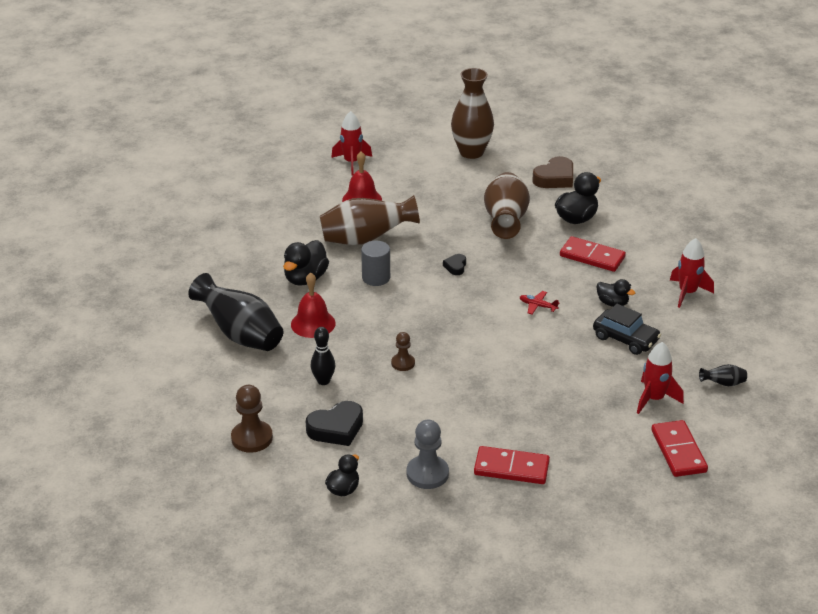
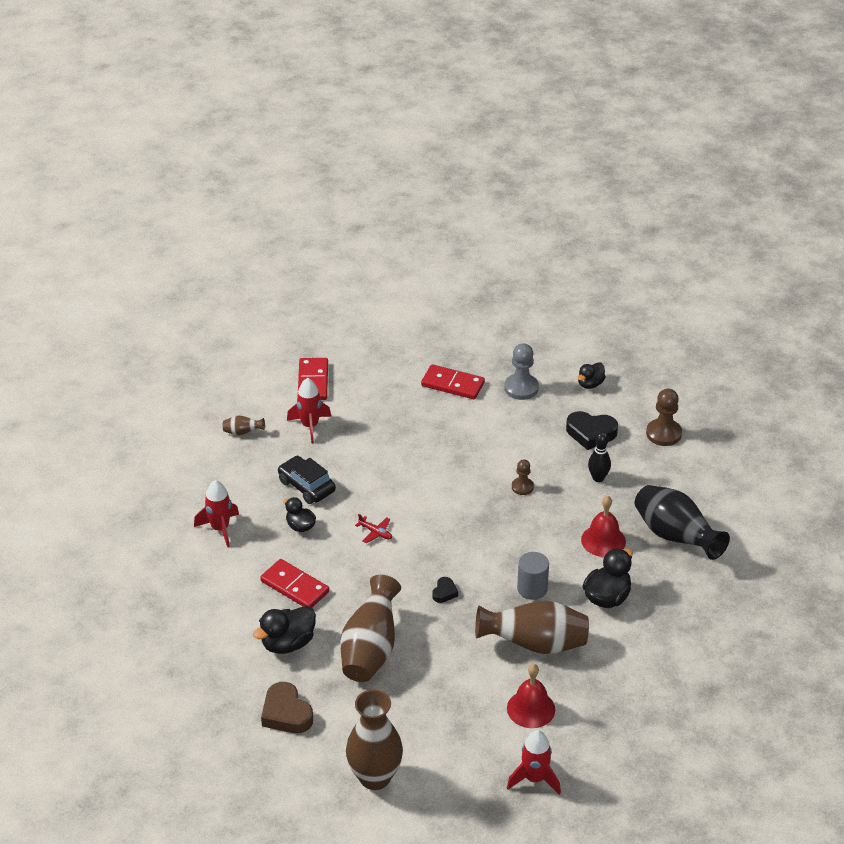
camera: 170 degrees left, 5 degrees up
black heart [306,401,363,446] -> black heart turned 150 degrees counterclockwise [566,411,618,450]
brown heart [532,156,573,188] -> brown heart turned 90 degrees counterclockwise [261,682,313,733]
black vase [699,364,747,386] -> brown vase [223,416,265,435]

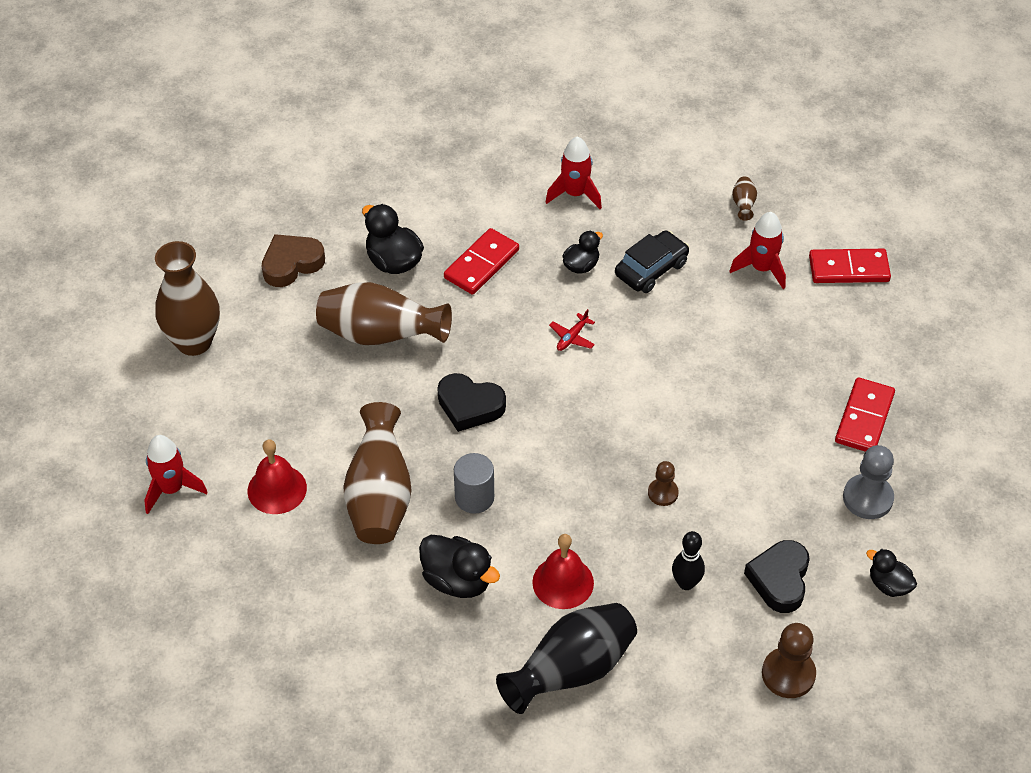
camera: 90 degrees right, 10 degrees up
black heart [432,577,458,603] -> black heart [437,373,506,432], size x1.88

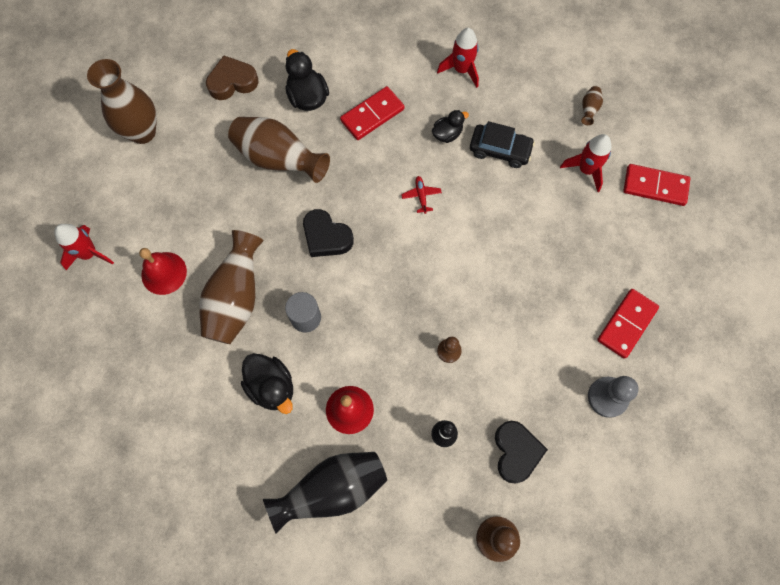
camera: 15 degrees right, 20 degrees up
red plane [549,309,595,351] -> red plane turned 120 degrees clockwise [401,176,442,214]
black car [615,230,689,293] -> black car turned 45 degrees clockwise [470,121,535,168]
black heart [744,540,810,613] -> black heart turned 150 degrees clockwise [495,421,548,484]
black duck [866,549,917,597] -> none

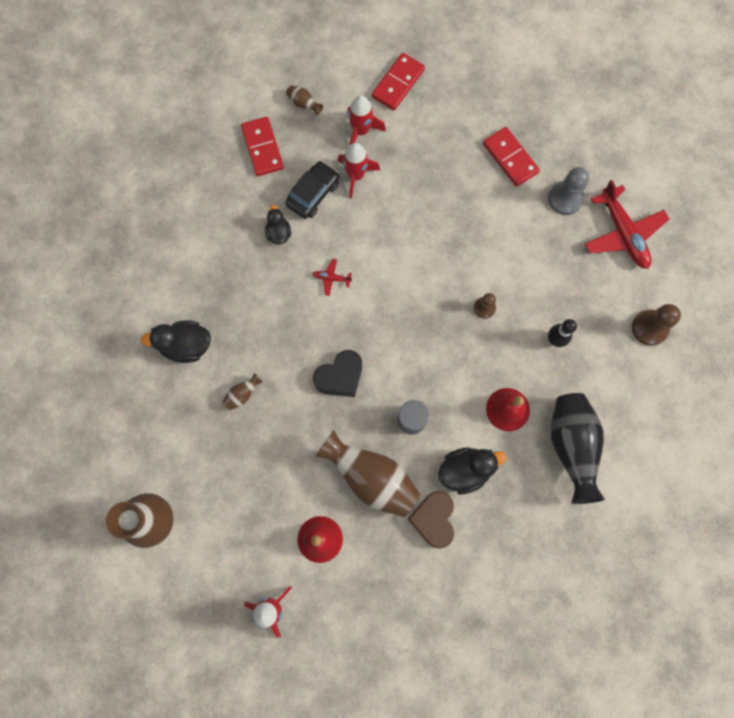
camera: 70 degrees left, 5 degrees up
brown heart [206,56,259,100] -> brown heart moved to [408,491,454,549]
brown vase [228,117,330,183] -> brown vase [223,373,263,410], size x0.42
red domino [340,86,405,140] -> red domino moved to [241,117,284,176]
red rocket [437,28,479,88] -> red rocket moved to [338,143,380,199]
black heart [495,421,548,484] -> none
none -> red plane [585,180,669,269]

